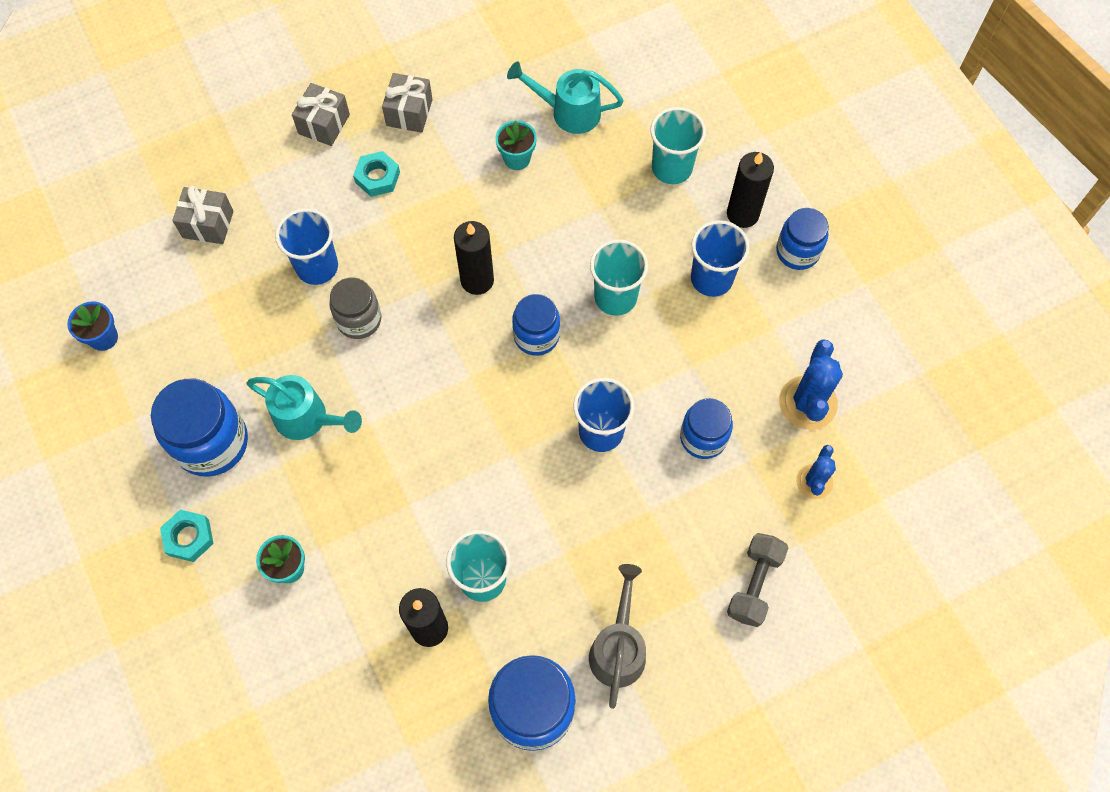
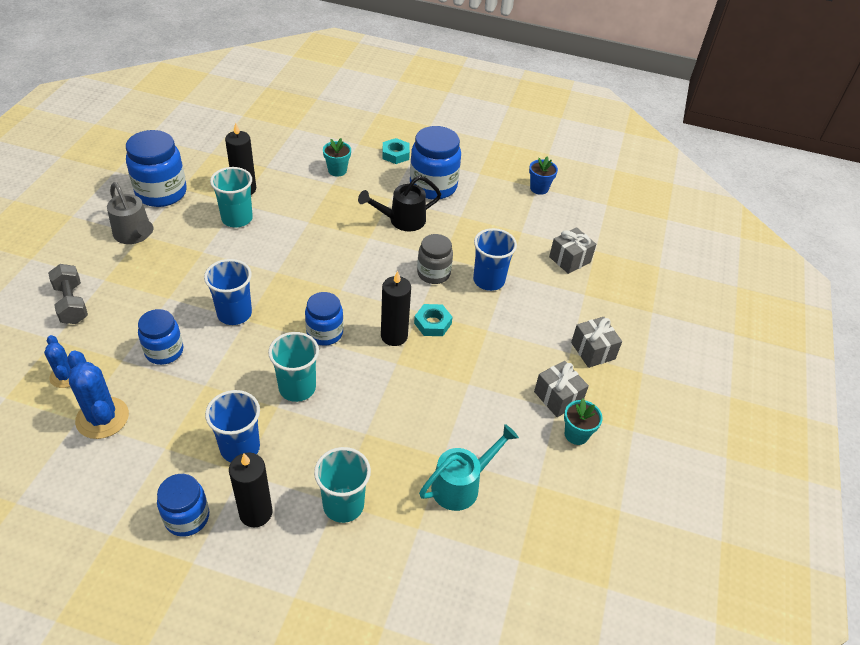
camera: 130 degrees right, 20 degrees down
turquoise watering can [247,375,362,440] -> black watering can [358,176,441,231]
turquoise nut [353,151,400,197] -> turquoise nut moved to [414,304,453,336]
turquoise flower pot [495,120,537,170] -> turquoise flower pot moved to [564,399,603,445]

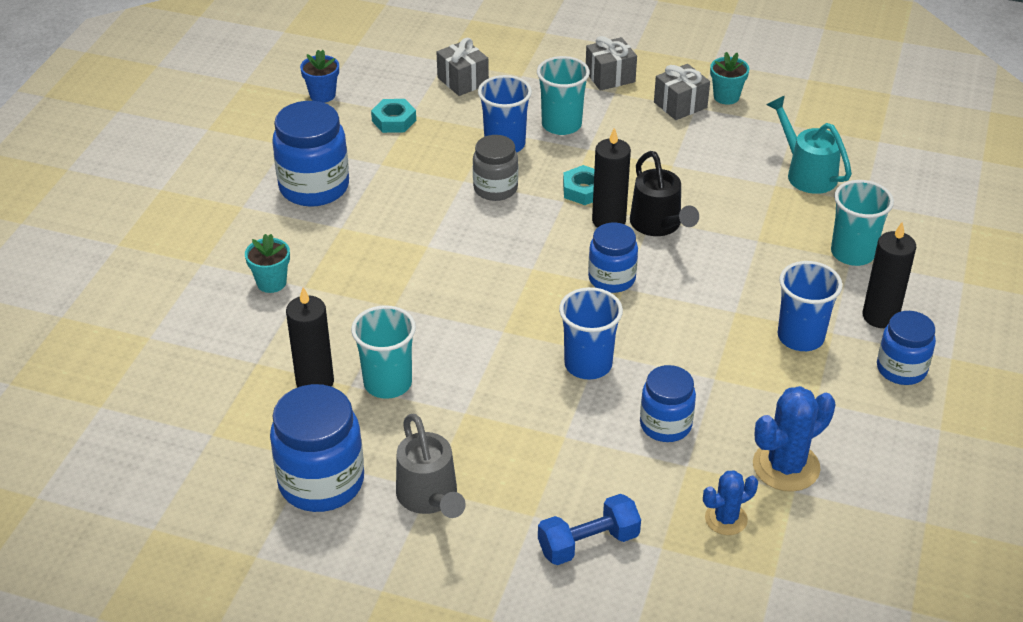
camera: 85 degrees left, 5 degrees down
grey dumbbell [48,264,88,324] -> blue dumbbell [538,494,641,565]
grey watering can [107,182,153,244] -> grey watering can turned 105 degrees clockwise [396,414,466,518]
turquoise cup [268,332,319,402] -> turquoise cup moved to [537,56,590,135]
black watering can [358,176,441,231] -> black watering can moved to [630,151,699,236]
turquoise nut [382,138,410,164] -> turquoise nut moved to [371,99,416,133]

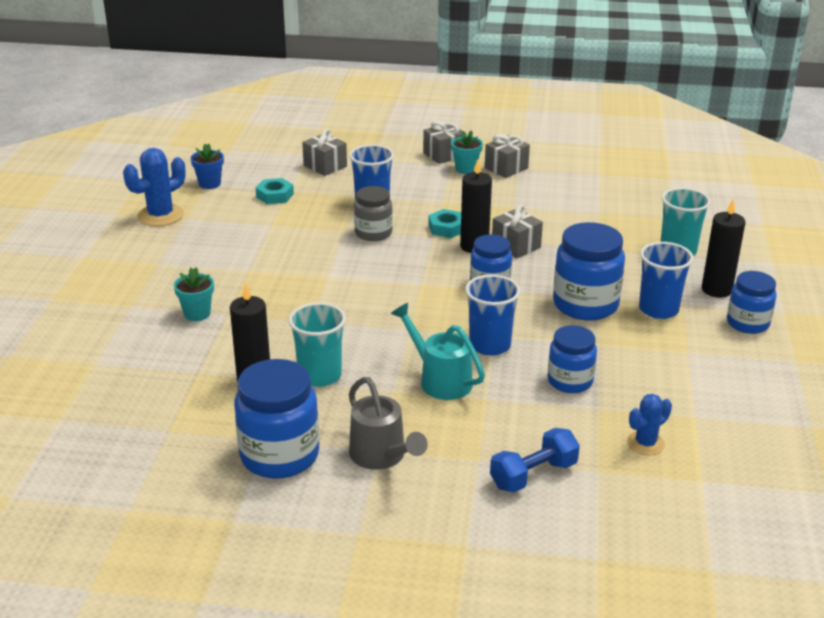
camera: 10 degrees left, 10 degrees down
blue jar [272,101,349,207] -> blue jar moved to [553,222,625,320]
turquoise cup [537,56,590,135] -> none
black watering can [630,151,699,236] -> grey gift [492,205,543,258]
turquoise flower pot [710,52,750,105] -> turquoise flower pot moved to [451,130,483,174]
blue cactus [753,386,836,492] -> blue cactus moved to [123,148,186,226]
turquoise watering can [767,96,852,194] -> turquoise watering can moved to [391,303,485,400]

